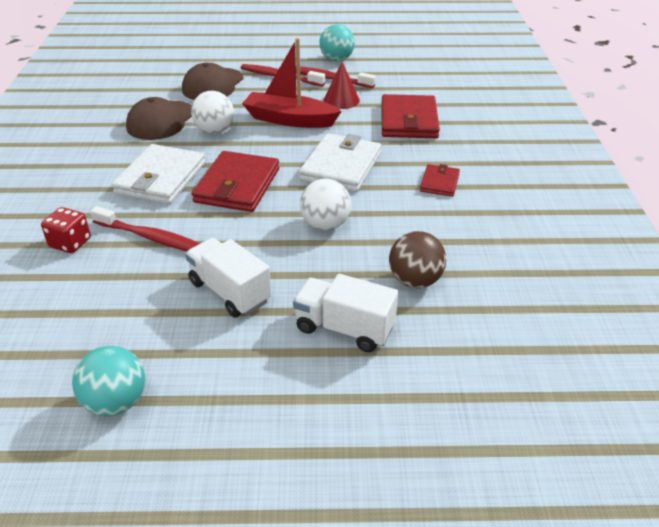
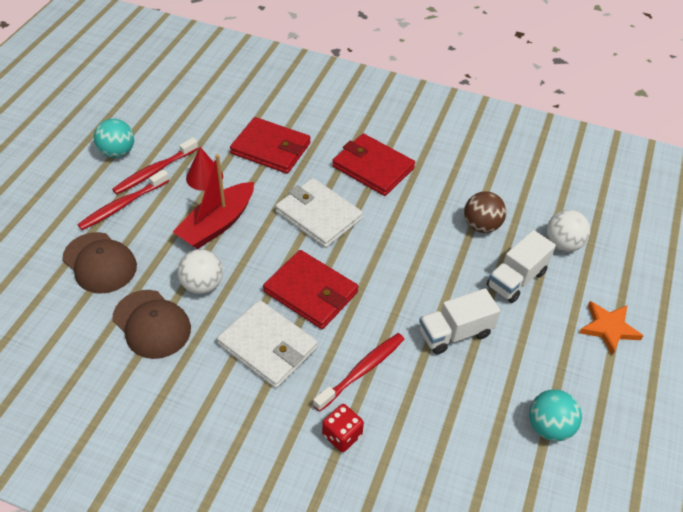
camera: 70 degrees left, 10 degrees up
white ball [300,179,351,230] -> white ball moved to [546,210,590,252]
red wallet [420,164,460,197] -> red wallet [332,133,415,196], size x1.87
none -> orange star [579,301,643,355]

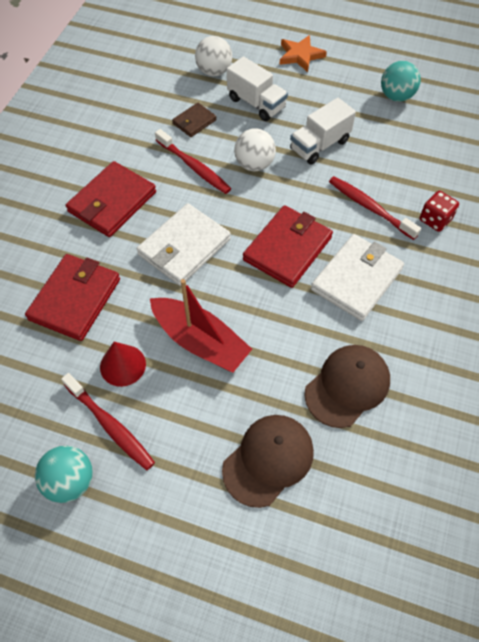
camera: 90 degrees left, 10 degrees up
red toothbrush [77,170,169,230] -> red toothbrush moved to [155,129,231,194]
white ball [177,249,223,294] -> white ball moved to [234,128,276,171]
white truck [419,288,500,355] -> white truck turned 75 degrees clockwise [290,98,356,165]
brown ball [464,191,506,233] -> brown wallet [172,103,217,137]

